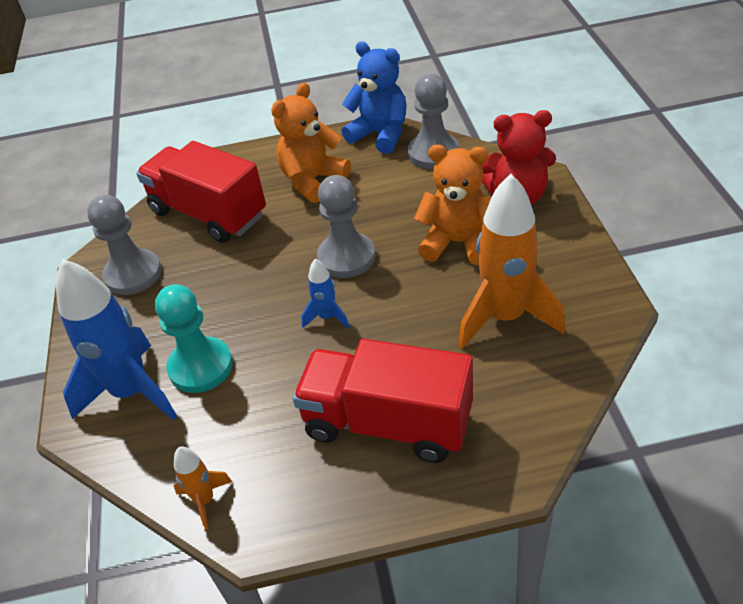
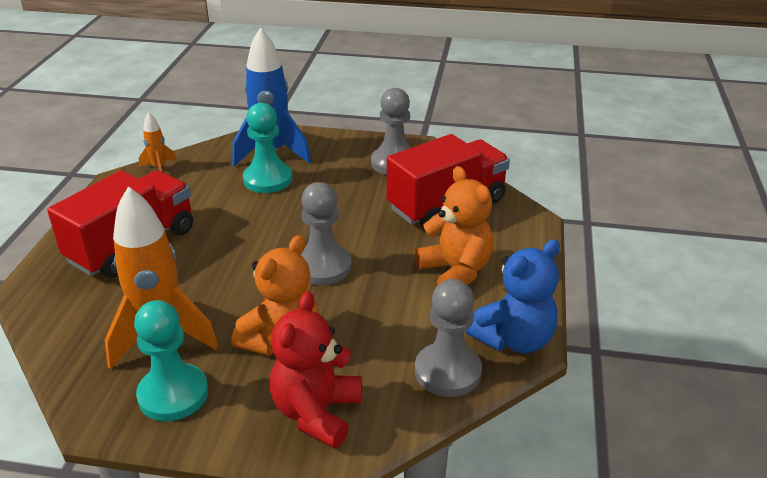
camera: 105 degrees right, 10 degrees down
blue rocket [301,258,349,328] -> none
none -> turquoise pawn [134,300,208,421]

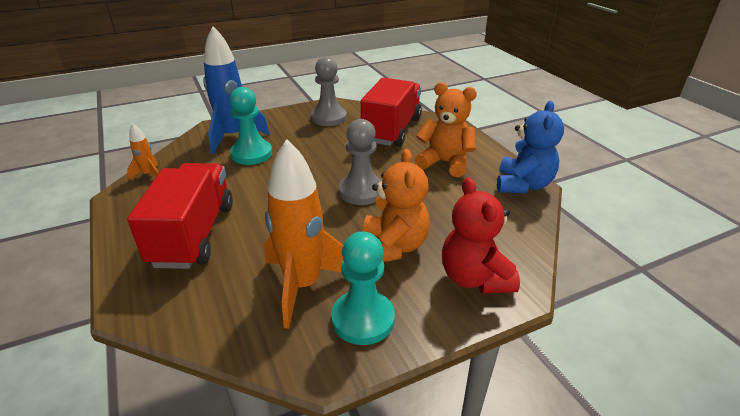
camera: 35 degrees left, 0 degrees up
grey pawn [415,279,482,397] -> none

